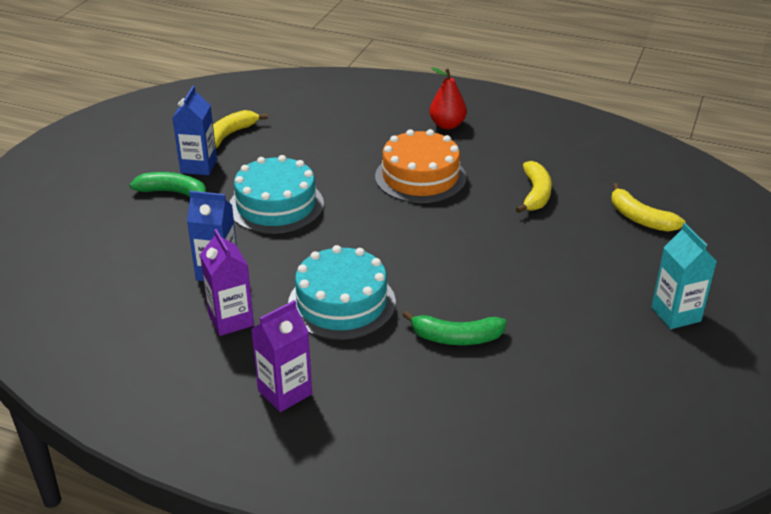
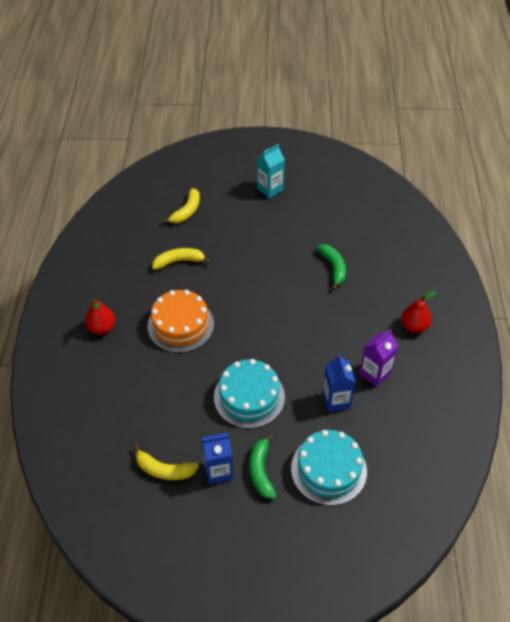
camera: 110 degrees left, 15 degrees up
purple carton [251,300,312,412] -> red pear [401,291,436,333]
turquoise cake [288,245,396,340] -> turquoise cake moved to [291,430,367,506]

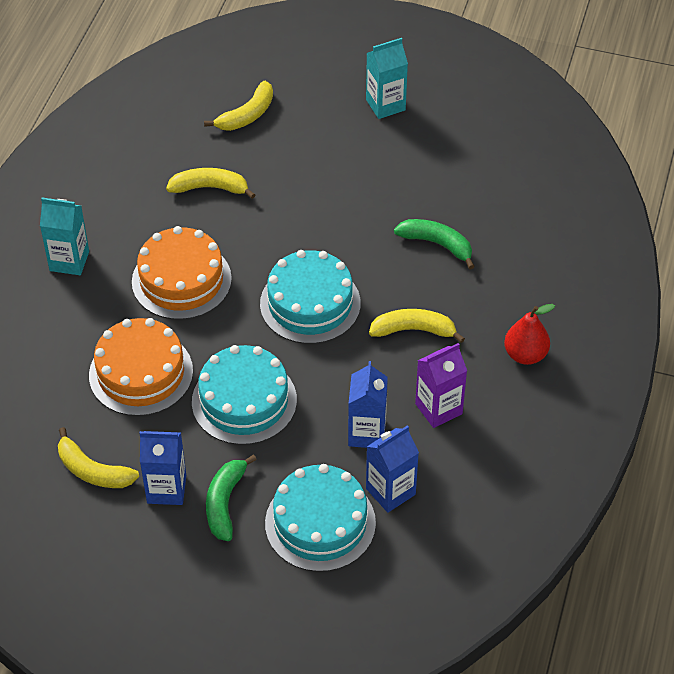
camera: 15 degrees right, 0 degrees up
red pear [85,299,115,335] -> turquoise carton [40,198,89,275]
green banana [317,244,346,290] -> green banana turned 60 degrees counterclockwise [394,219,475,269]
none -> orange cake [89,318,193,416]
none -> turquoise cake [260,250,361,344]
none -> blue carton [366,425,419,513]
none -> yellow banana [369,309,465,343]

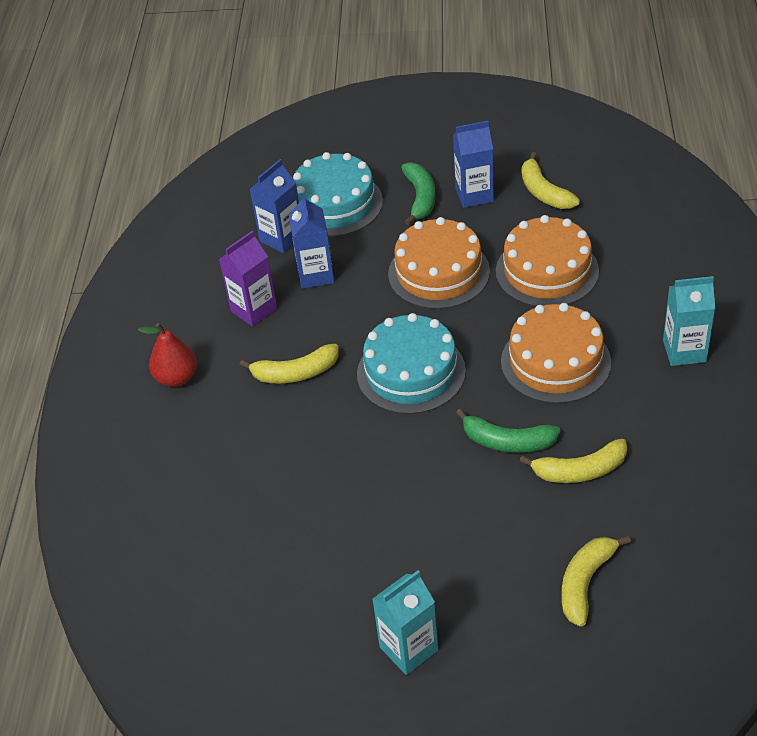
camera: 170 degrees right, 5 degrees down
yellow banana [58,427,139,488] -> yellow banana turned 135 degrees counterclockwise [522,152,580,209]
turquoise cake [192,345,297,445] -> orange cake [388,217,490,309]
green banana [394,219,475,269] -> green banana moved to [456,409,560,453]

